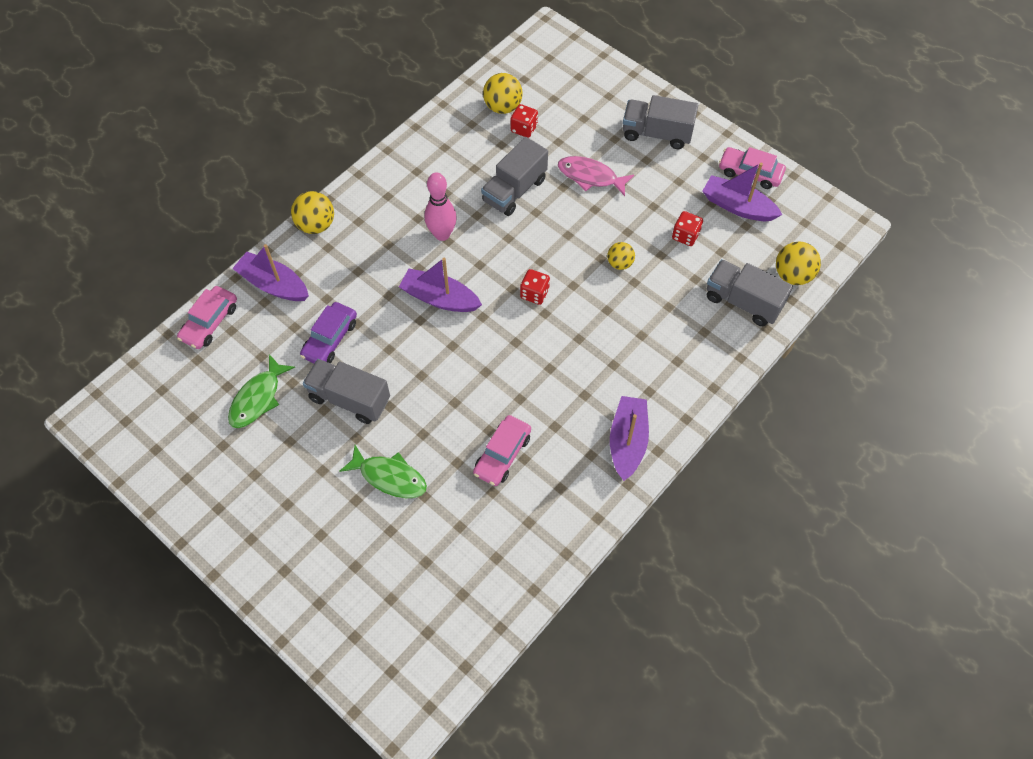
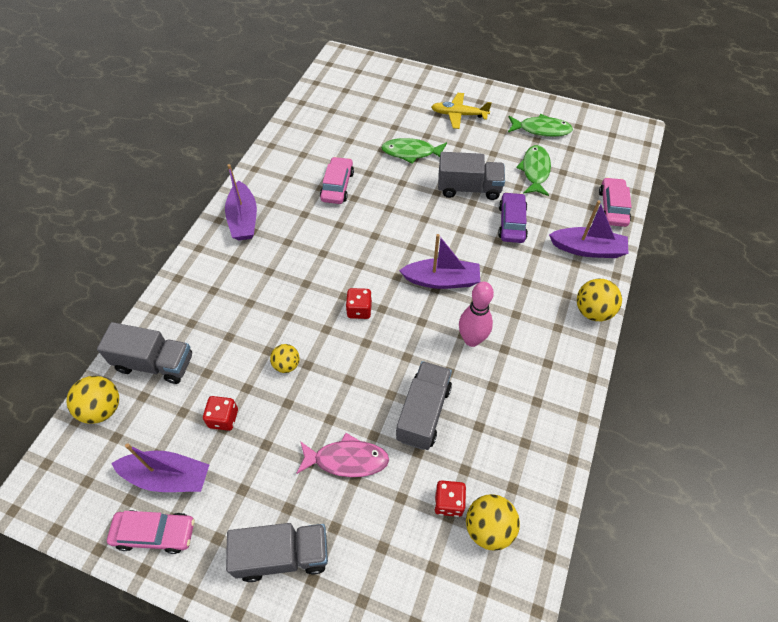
camera: 160 degrees right, 5 degrees down
none -> yellow plane [431,93,492,129]
none -> green fish [508,114,573,137]

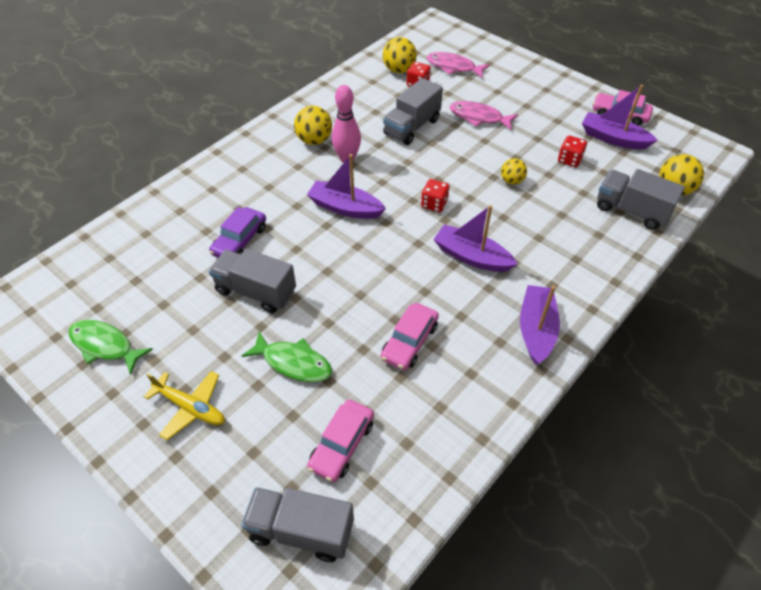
camera: 160 degrees left, 5 degrees down
grey truck [226,523,328,582] -> grey truck moved to [241,487,354,562]
green fish [516,145,551,196] -> none
purple boat [549,200,628,258] -> purple boat moved to [433,205,518,272]
yellow ball [577,279,622,321] -> yellow ball moved to [294,106,332,145]
pink car [599,177,632,227] -> pink car moved to [307,399,374,482]
none -> pink fish [427,52,490,78]

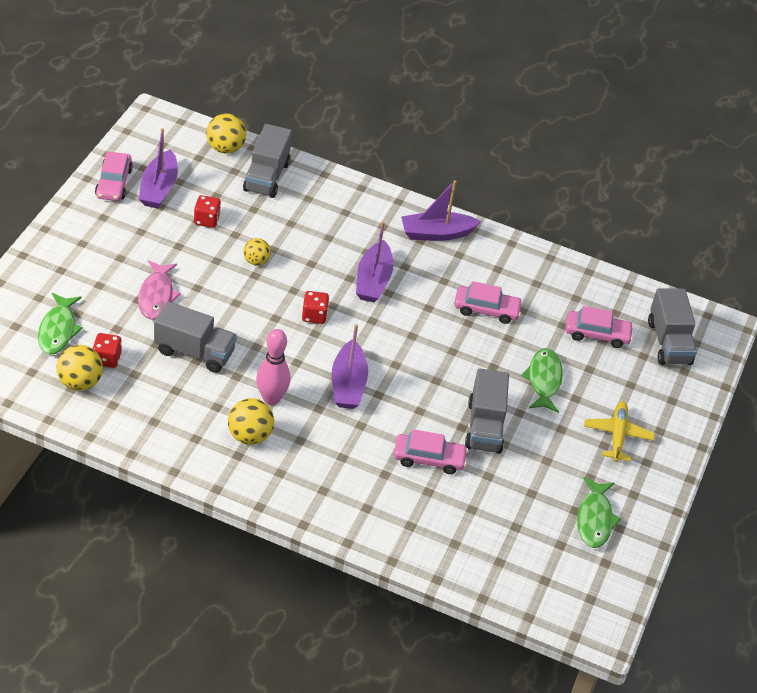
camera: 115 degrees left, 5 degrees down
purple car [209,207,266,258] -> pink car [394,429,468,474]
pink fish [427,52,490,78] -> green fish [38,293,83,354]

